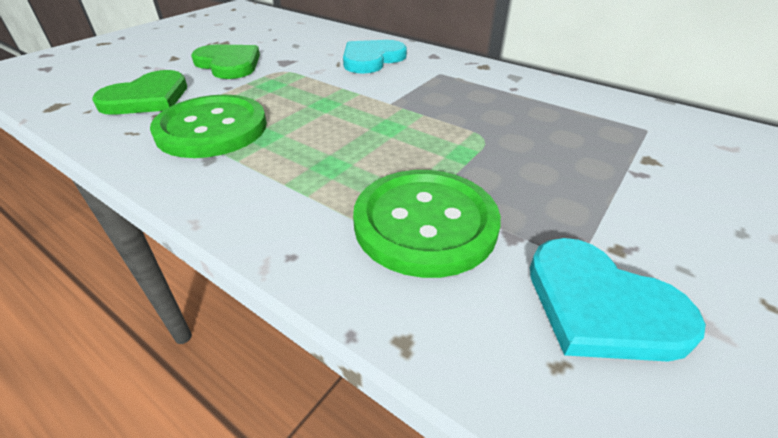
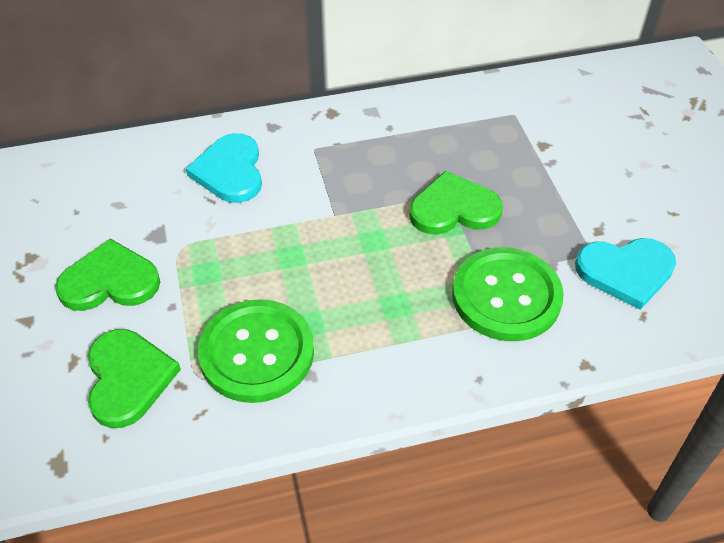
camera: 50 degrees left, 10 degrees up
none -> green heart [409,171,503,235]

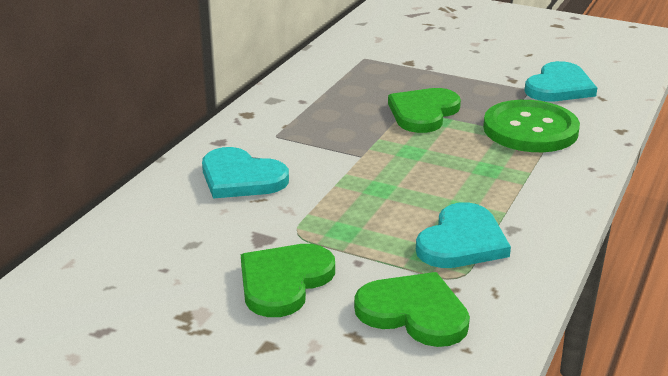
camera: 50 degrees left, 20 degrees down
green button [198,299,314,403] -> turquoise heart [416,202,511,268]

